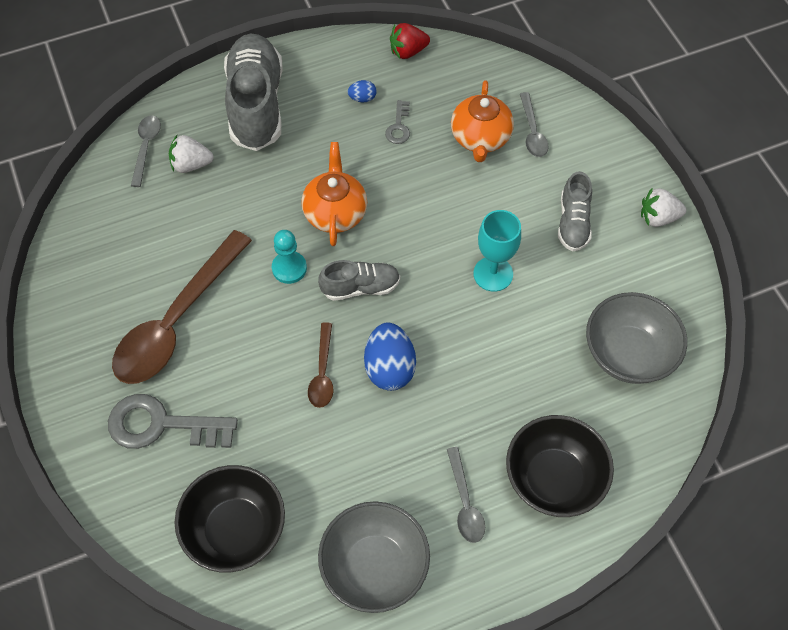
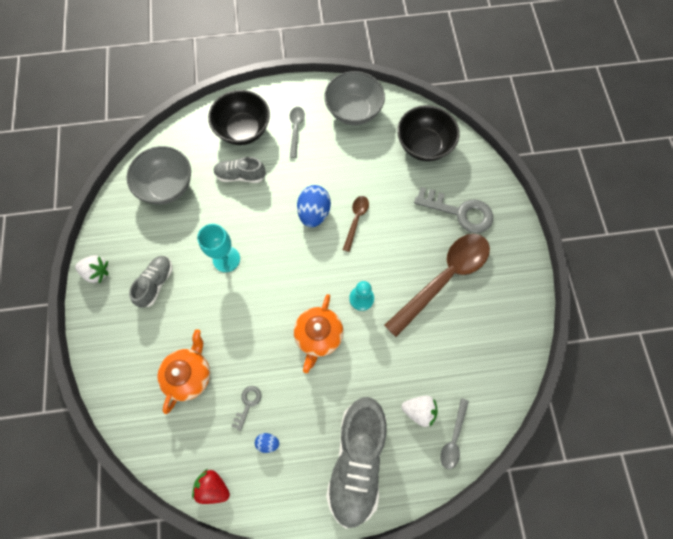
camera: 165 degrees left, 10 degrees up
grey shoe [318,260,400,301] -> grey shoe moved to [213,157,266,183]
red strawberry [390,23,430,59] -> red strawberry turned 150 degrees counterclockwise [192,469,230,504]
grey spoon [520,92,549,157] -> none

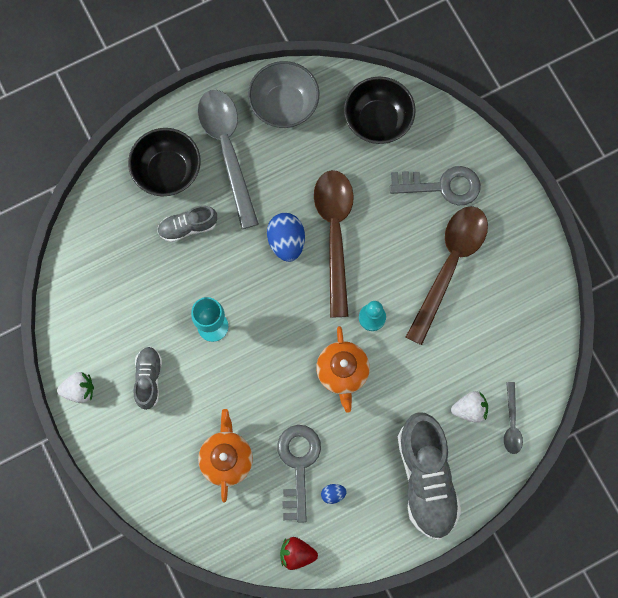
camera: 20 degrees left, 5 degrees up
grey bowl [127,146,191,205] -> none
grey key [231,386,262,431] -> grey key [277,425,321,523], size x2.03
grey spoon [290,107,305,158] -> grey spoon [197,90,259,229], size x2.15
brown spoon [343,196,369,252] -> brown spoon [314,170,354,317], size x2.15

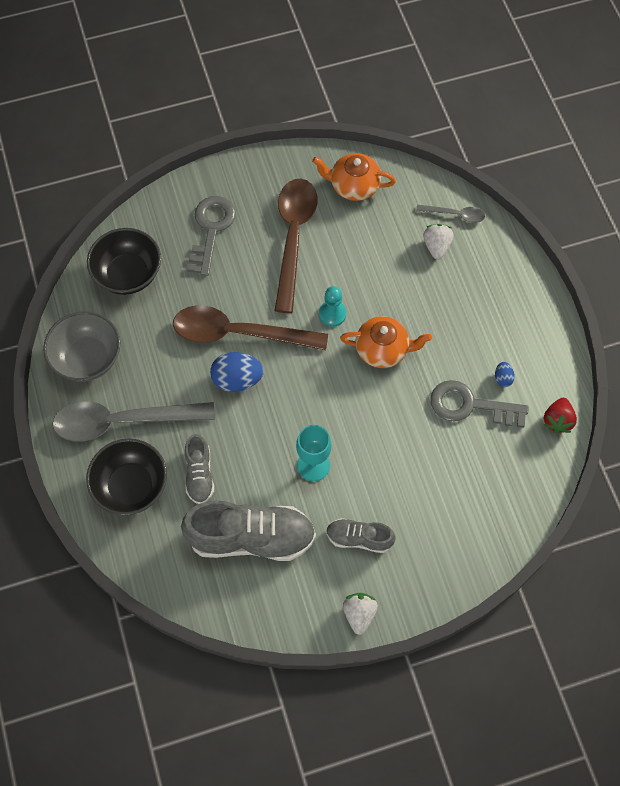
camera: 80 degrees left, 10 degrees down
orange teapot [198,409,253,502] -> orange teapot moved to [312,153,396,201]
grey shoe [398,412,461,540] -> grey shoe moved to [181,500,316,561]
brown spoon [406,206,488,345] -> brown spoon turned 60 degrees clockwise [274,179,317,313]

